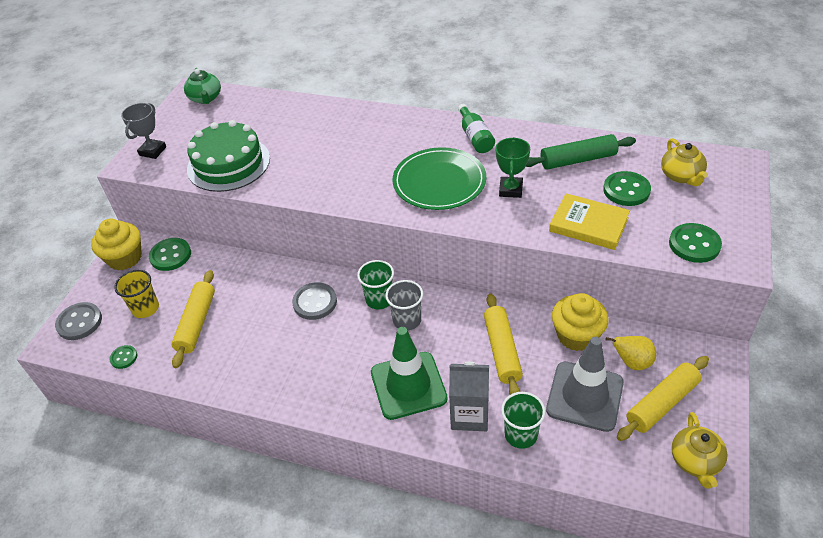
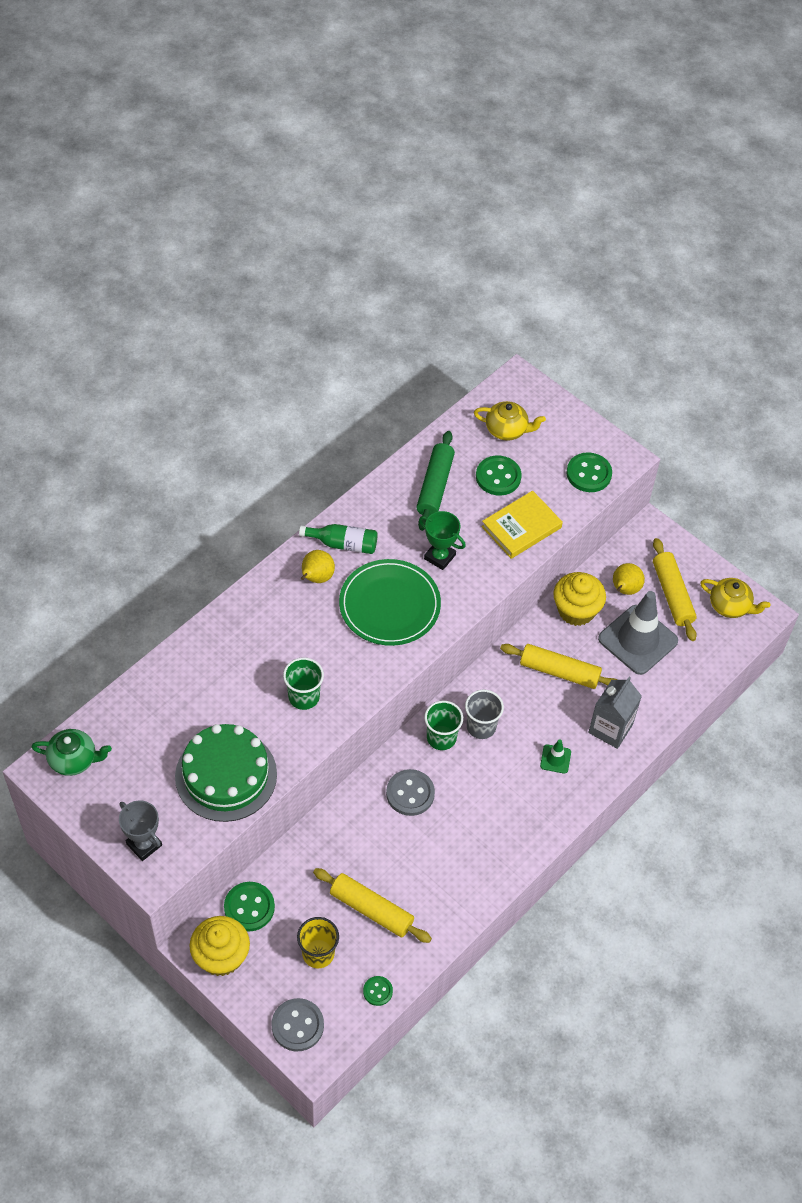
camera: 70 degrees left, 10 degrees up
green traffic cone [371,327,448,420] -> green traffic cone [540,739,571,774], size x0.44
green cup [501,392,545,449] -> green cup moved to [283,658,324,710]
none -> yellow pear [301,550,335,583]

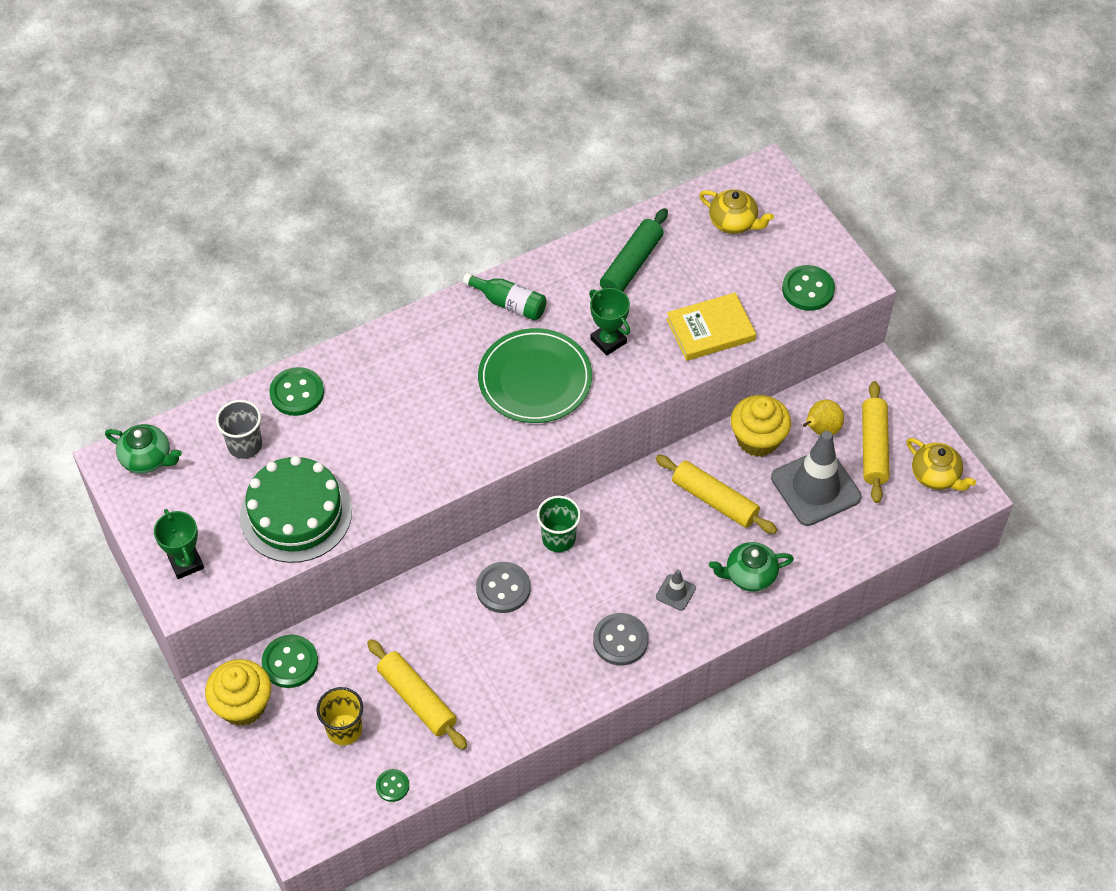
camera: 20 degrees right, 0 degrees up
grey trophy [119,800,162,861] -> green trophy [154,509,204,579]
grey button [272,998,324,1052] -> grey button moved to [593,613,648,666]
green cup [283,658,324,710] -> none
yellow pear [301,550,335,583] -> none
grey cup [465,690,504,739] -> grey cup moved to [216,400,262,459]
green button [476,455,521,496] -> green button moved to [269,367,324,416]
green traffic cone [540,739,571,774] -> grey traffic cone [656,569,696,611]
grey carton [588,677,642,749] -> green teapot [709,542,794,592]

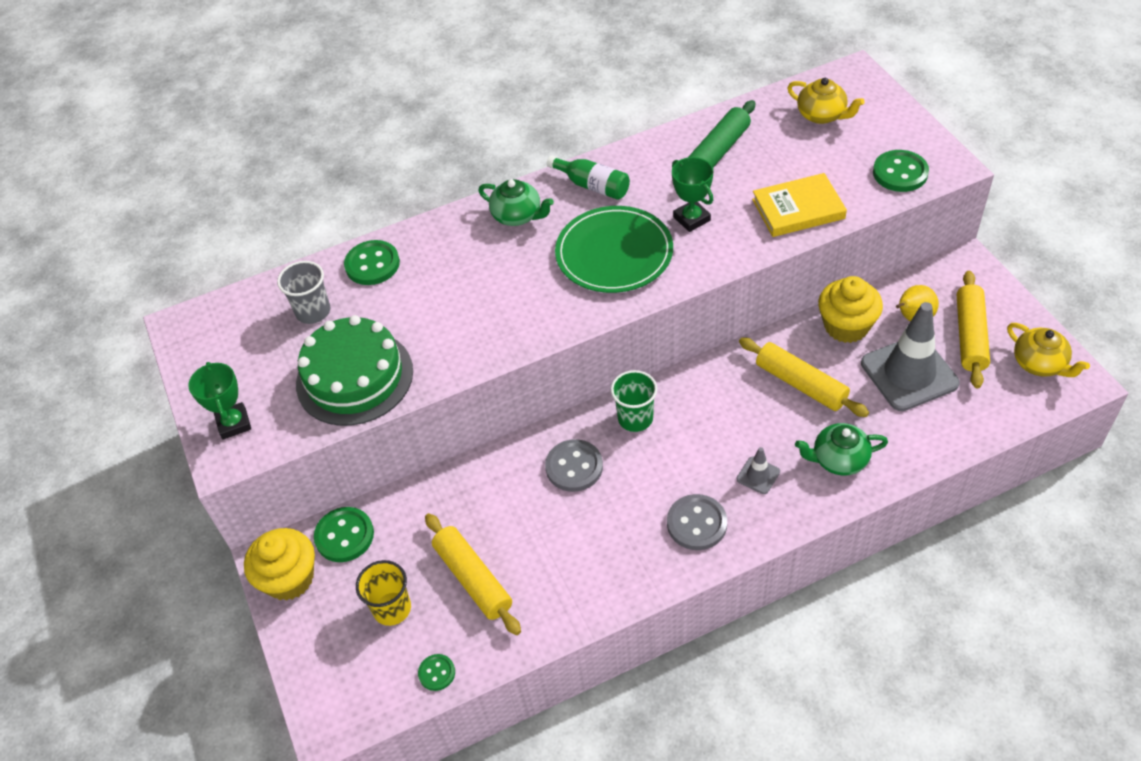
camera: 10 degrees right, 5 degrees down
green teapot [105,424,182,474] -> green teapot moved to [478,179,554,226]

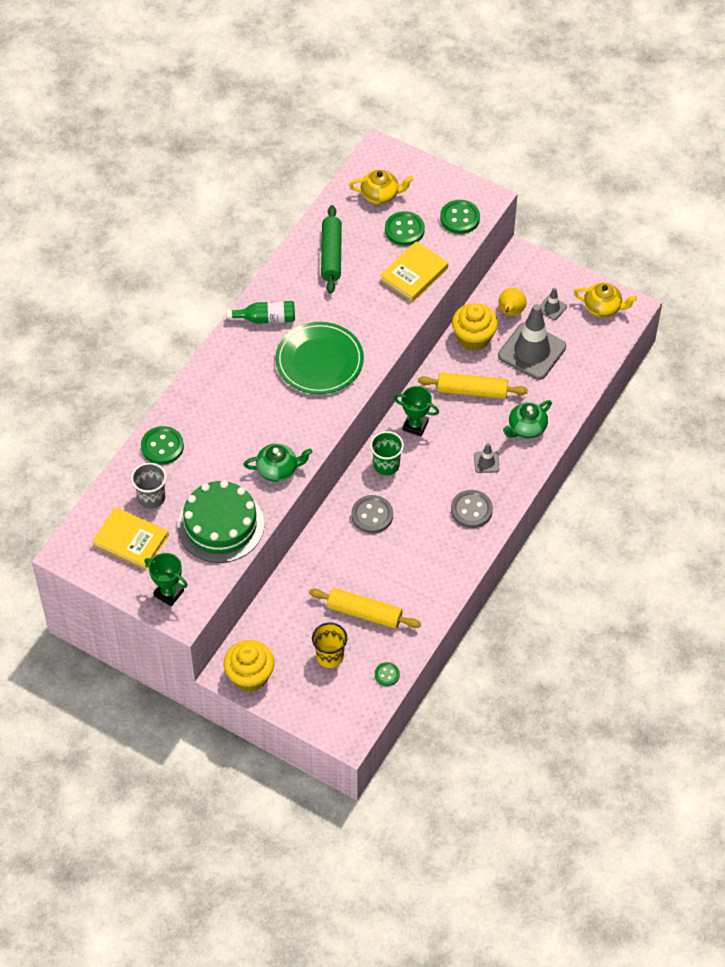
camera: 40 degrees left, 5 degrees up
green button [314,507,374,562] -> green button moved to [385,211,425,246]
green teapot [478,179,554,226] -> green teapot moved to [244,443,312,482]
green trophy [672,157,714,232] -> green trophy moved to [394,386,439,436]
yellow rolling pin [957,271,990,388] -> grey traffic cone [540,287,567,320]
none -> yellow book [92,507,169,570]

